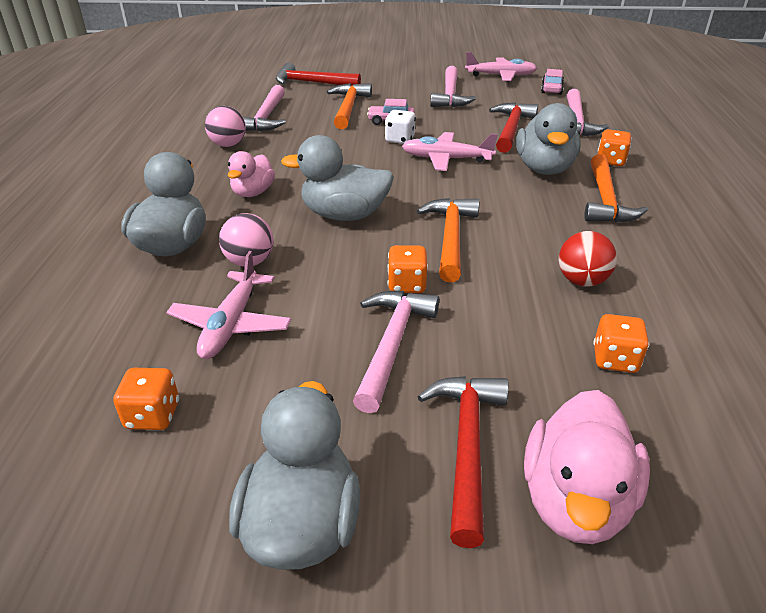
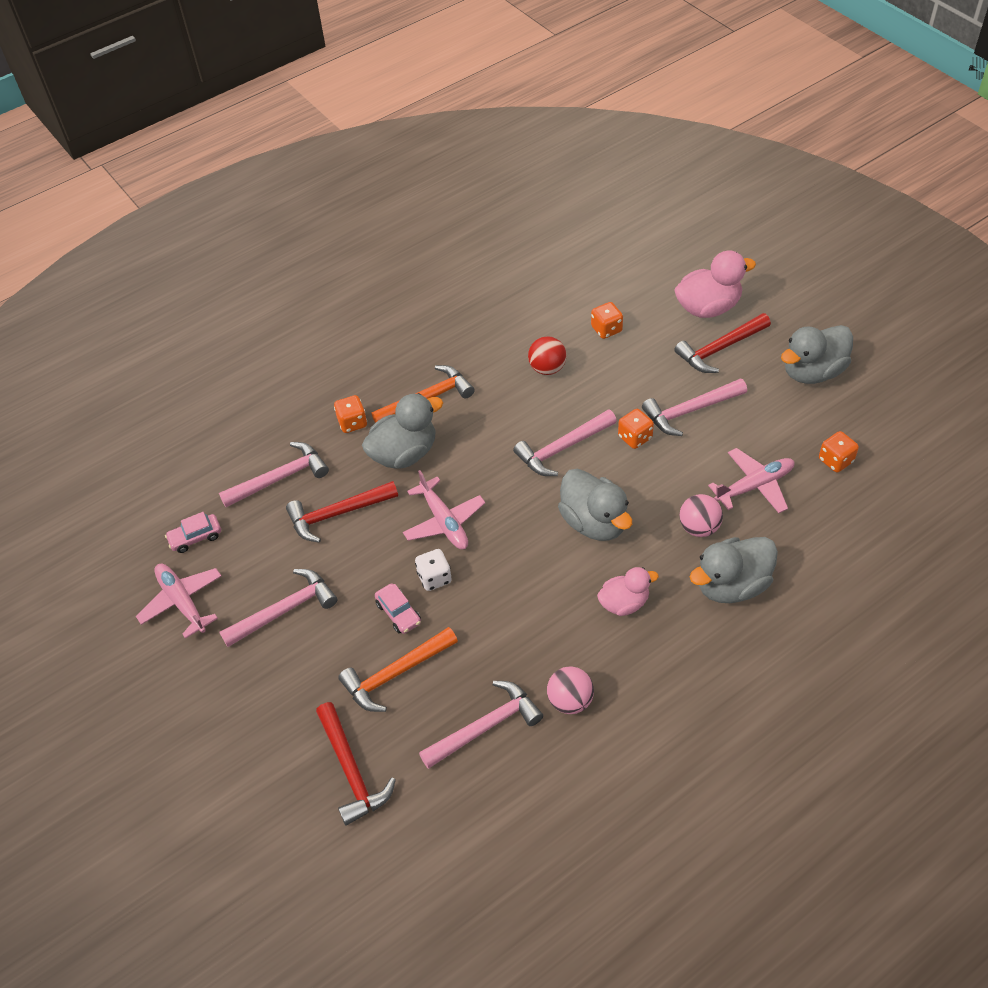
camera: 125 degrees left, 15 degrees up
orange hammer [417,198,479,282] -> pink hammer [513,409,617,476]

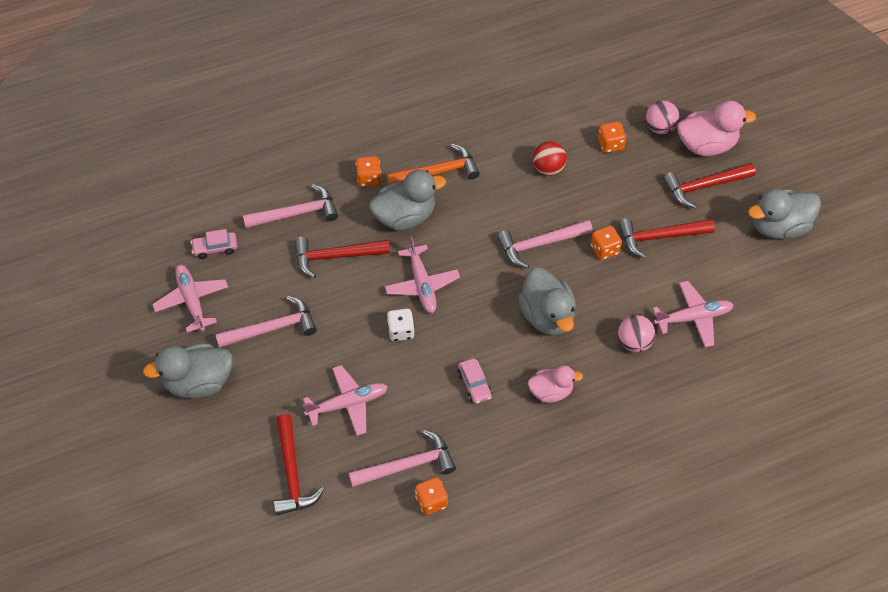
camera: 10 degrees right, 5 degrees up
orange hammer [338,627,458,712] -> pink plane [303,365,388,436]
pink car [375,583,421,634] -> pink car moved to [457,358,492,404]
pink ball [547,666,594,714] -> pink ball moved to [646,101,680,134]
pink hammer [642,378,747,436] -> red hammer [618,219,715,259]
grey duck [690,537,778,603] -> grey duck moved to [143,344,233,398]
orange dice [819,431,859,473] -> orange dice moved to [415,477,448,515]

